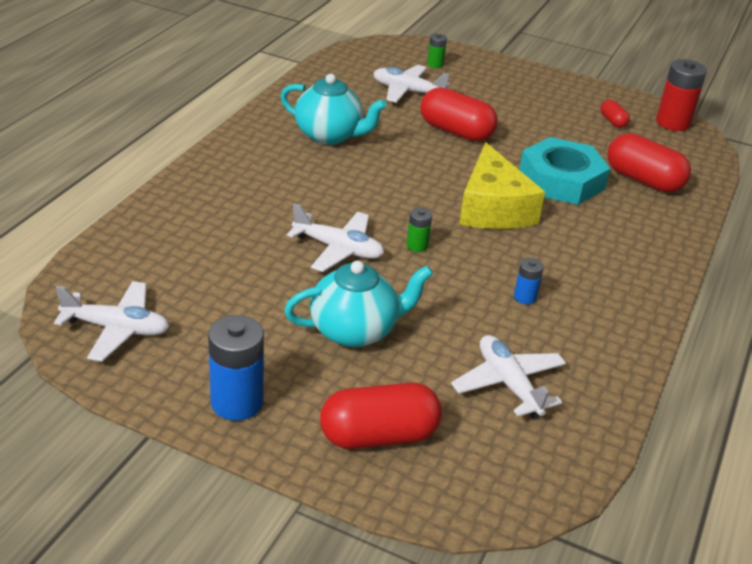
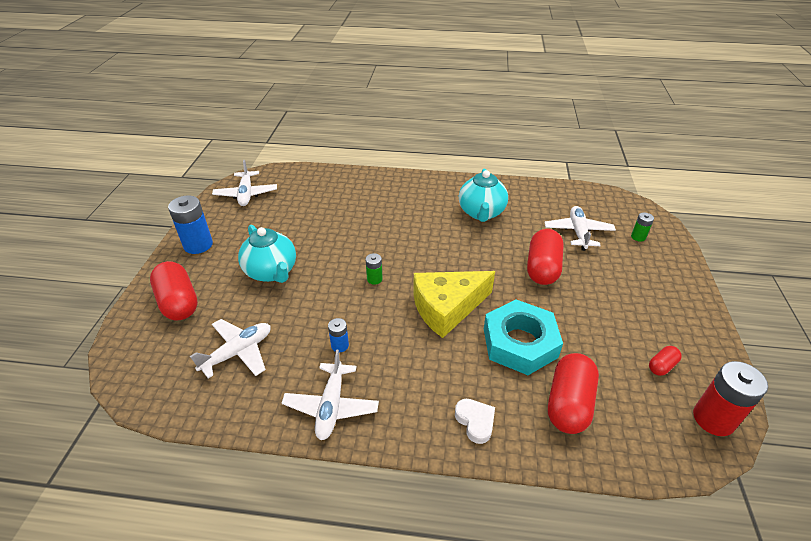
camera: 75 degrees right, 5 degrees up
white plane [287,203,384,272] -> white plane moved to [282,350,379,440]
none -> white heart [455,399,495,444]

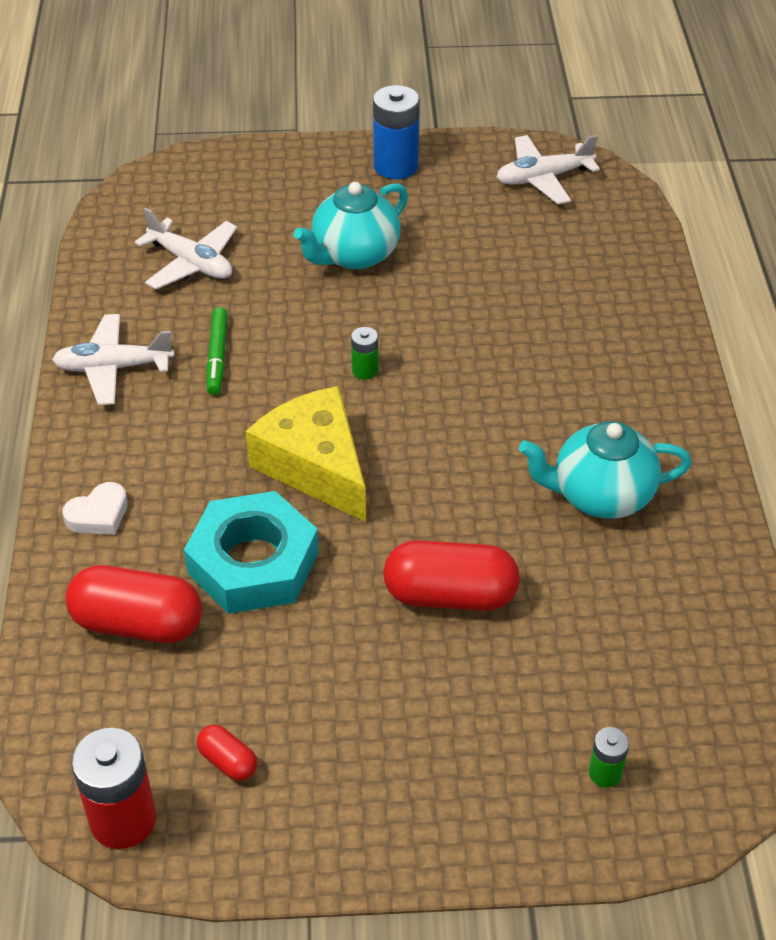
camera: 80 degrees right, 5 degrees up
red capsule [150,261,198,320] -> none
blue battery [328,318,349,352] -> green marker [206,307,228,395]
white plane [544,206,616,251] -> none

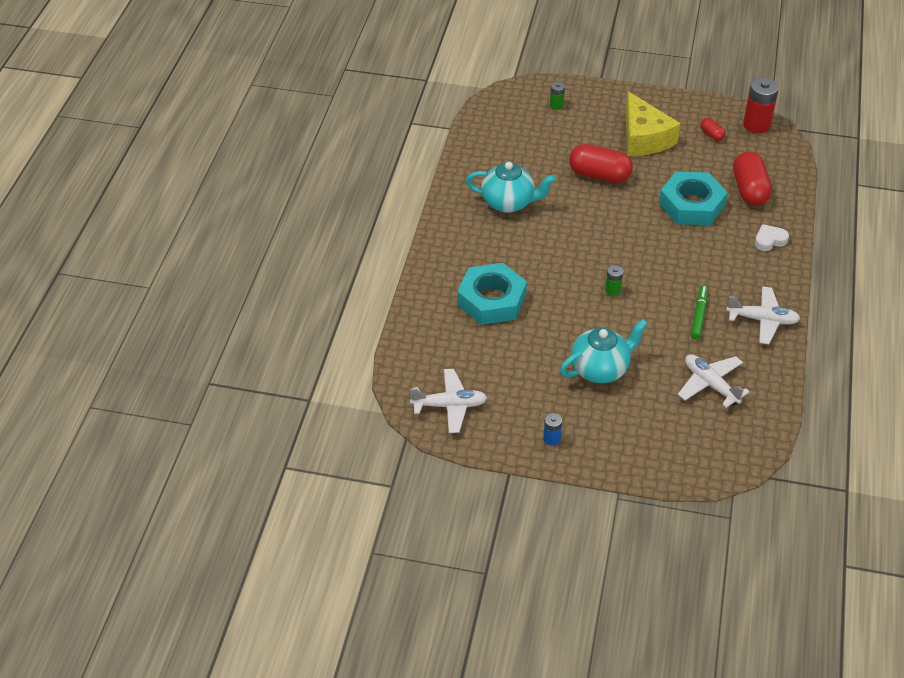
camera: 165 degrees left, 0 degrees up
red capsule [66,565,202,643] -> red capsule turned 60 degrees clockwise [733,151,772,206]
yellow cheese [246,386,366,522] -> yellow cheese moved to [625,91,681,156]
blue battery [373,85,420,179] -> blue battery [543,413,562,446], size x0.51
none -> turquoise nut [457,263,527,325]

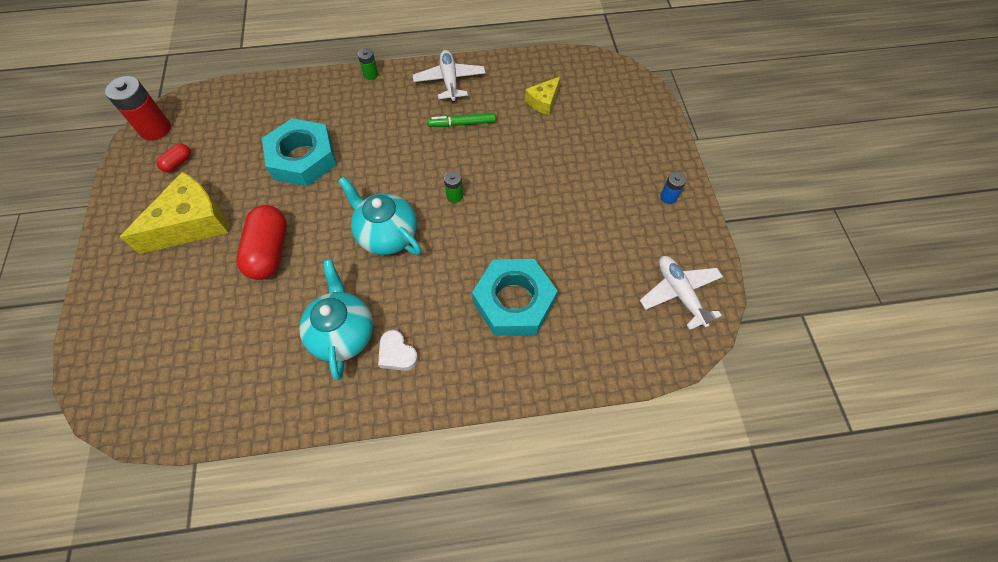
camera: 110 degrees left, 15 degrees up
green battery [550,82,565,110] -> green battery moved to [358,48,378,80]
turquoise teapot [560,319,648,383] -> turquoise teapot moved to [338,176,421,255]
white plane [678,354,749,408] -> yellow cheese [525,76,561,115]
red capsule [733,151,772,206] -> none
white heart [755,224,789,251] -> white heart moved to [378,330,418,371]

